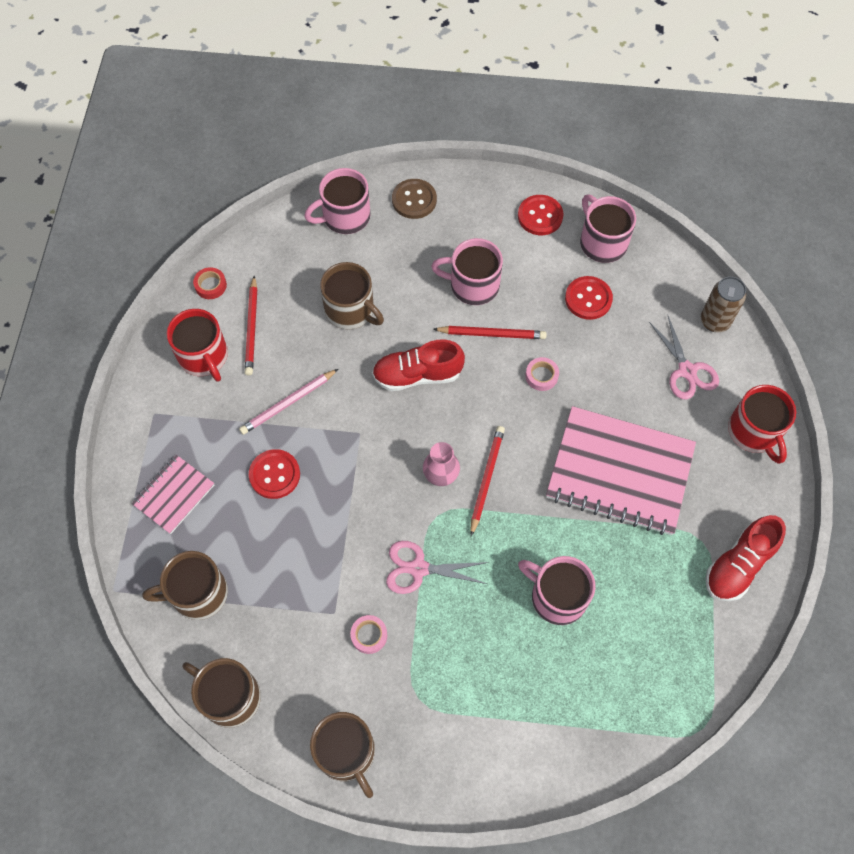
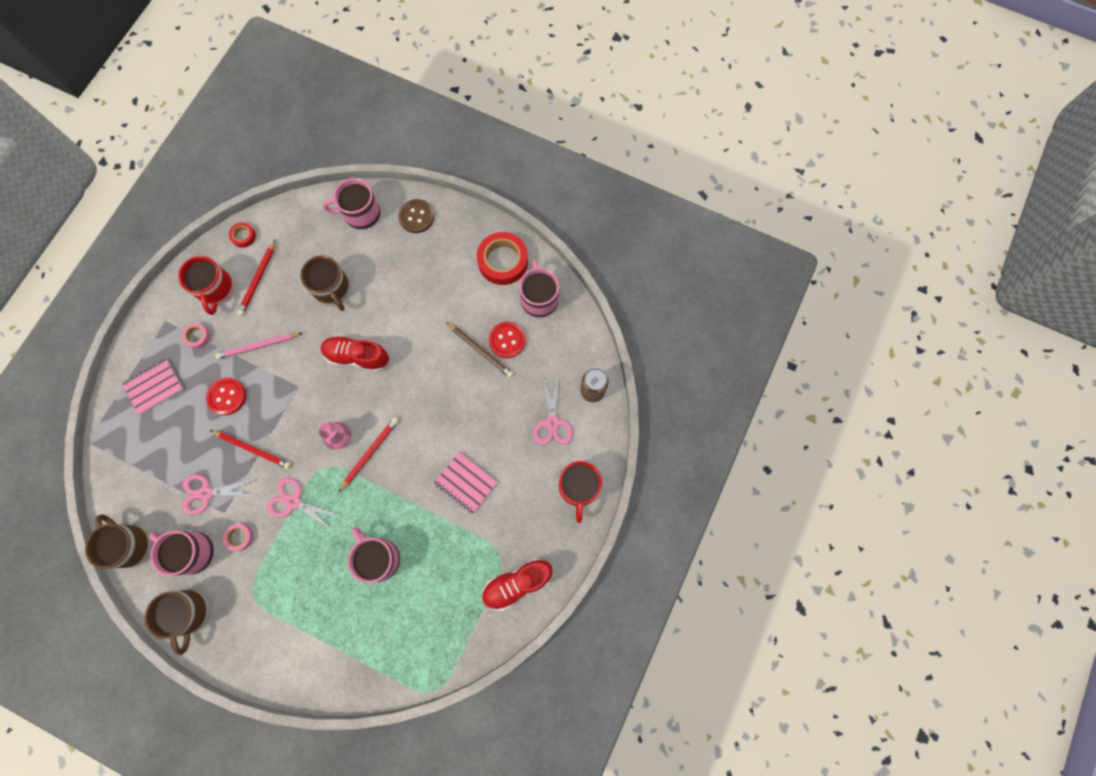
camera: 20 degrees right, 10 degrees up
brown mug [142,551,228,620] -> none
pink mug [431,238,503,305] -> pink mug moved to [149,530,214,576]
red pencil [433,326,547,339] -> red pencil moved to [210,430,291,469]
red button [518,195,563,235] -> red tape [477,232,528,285]
pink tape [525,357,559,391] -> pink tape moved to [181,323,210,349]
pink notebook [546,406,696,535] -> pink notebook [434,452,498,514], size x0.51
none -> pink scissors [182,474,257,515]
none -> brown pencil [446,322,513,378]

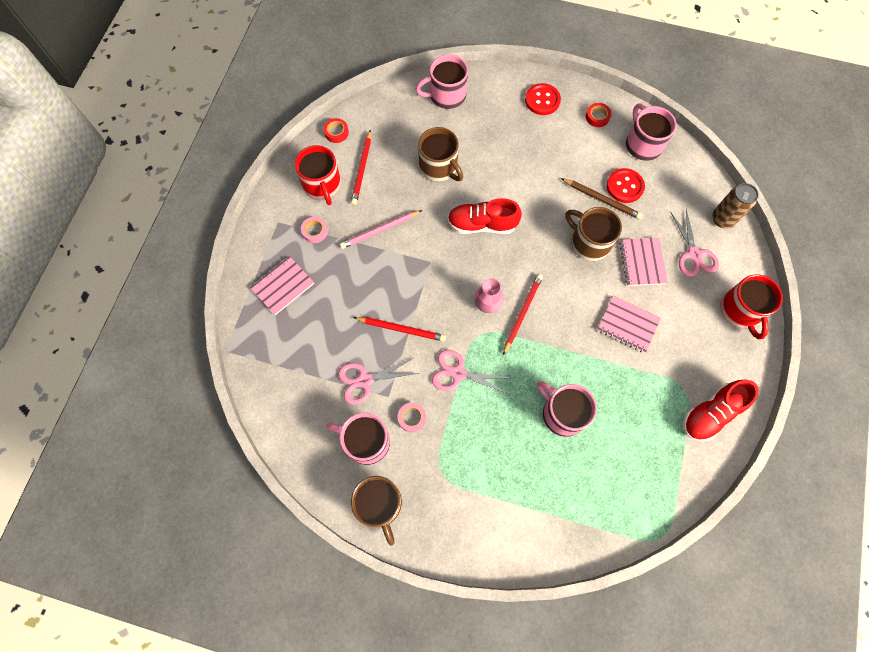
camera: 10 degrees left, 5 degrees down
brown mug [85,515,152,569] -> brown mug moved to [565,207,622,261]
red button [206,378,246,415] -> red button moved to [525,83,561,115]
brown button [398,199,434,233] -> none
red tape [477,232,528,285] -> red tape [586,103,611,127], size x0.48
none -> pink notebook [619,238,667,286]

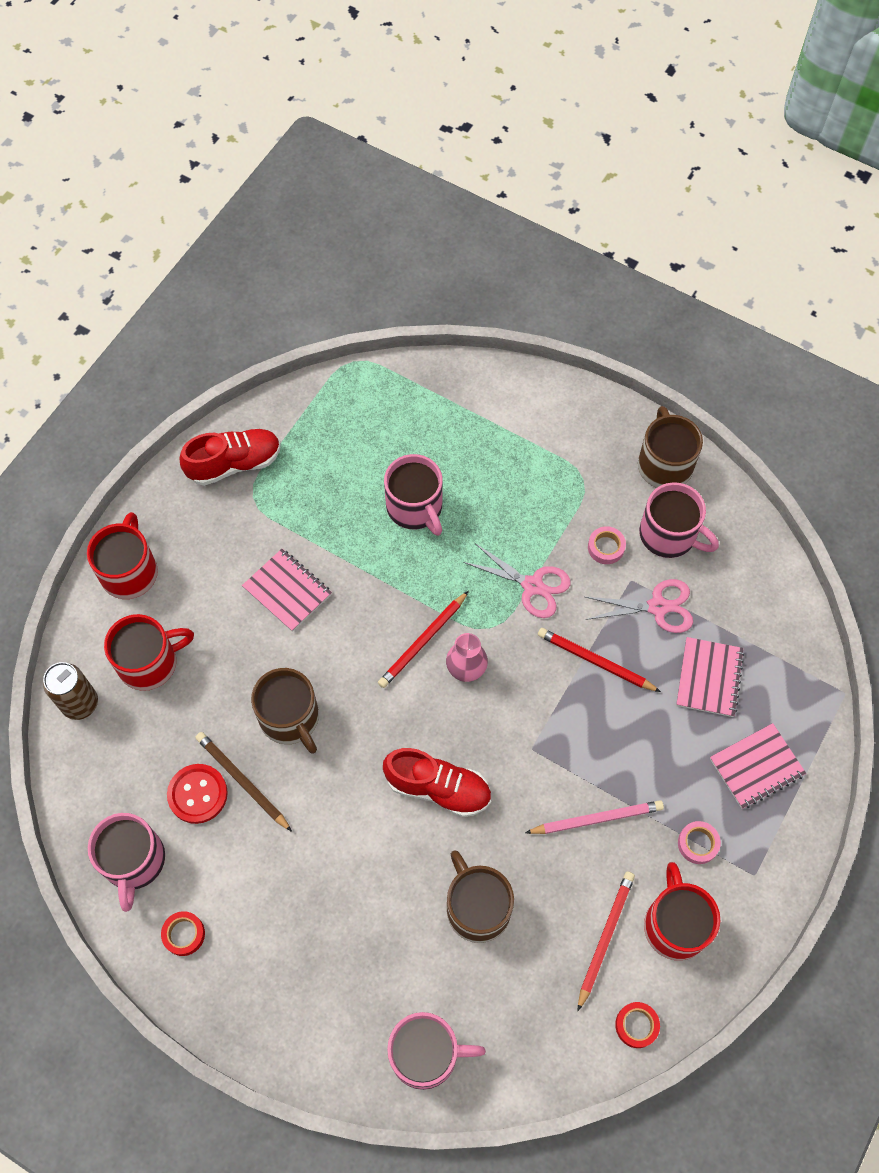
camera: 165 degrees left, 5 degrees down
red button [525,83,561,115] -> none
pink notebook [619,238,667,286] -> pink notebook moved to [676,637,744,717]
pink scissors [670,209,719,277] -> red mug [104,614,194,691]

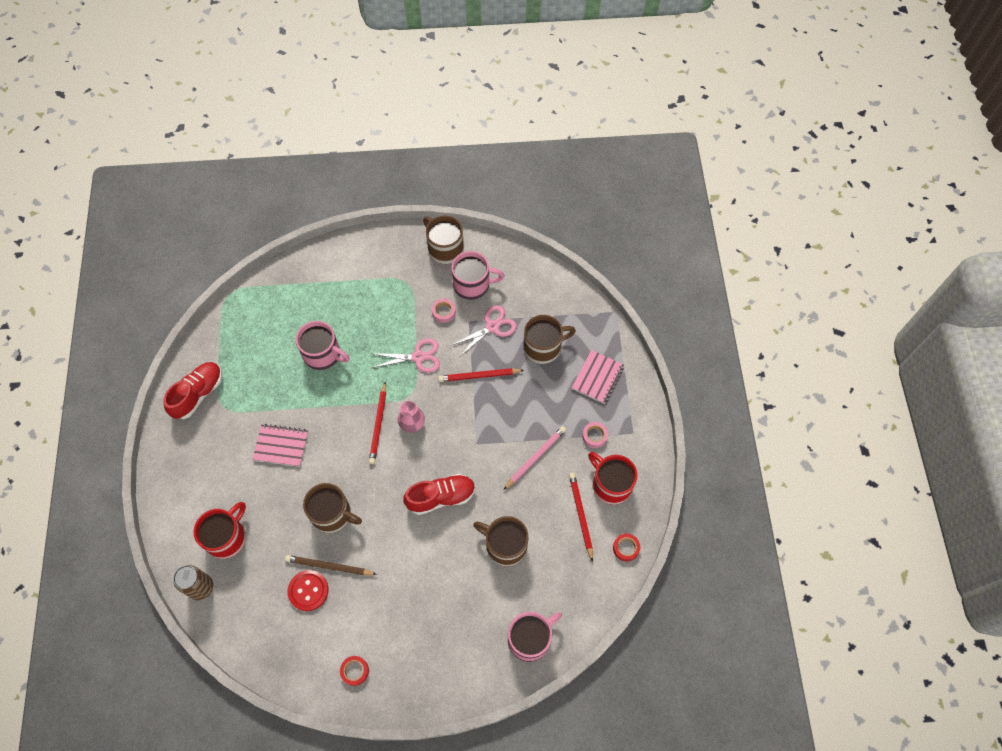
camera: 35 degrees left, 0 degrees up
red mug [87,512,158,599] -> none
pink mug [88,813,165,912] -> none
pink notebook [676,637,744,717] -> brown mug [523,315,576,364]

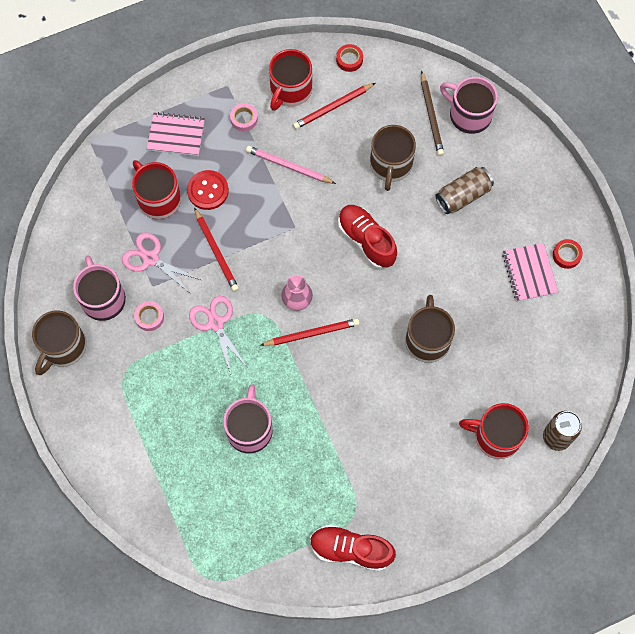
camera: 110 degrees left, 5 degrees up
pink notebook [252,424,308,467] -> pink notebook moved to [502,243,558,302]
brown pencil [285,555,377,575] -> brown pencil moved to [421,71,444,156]
red button [288,570,328,611] -> red button moved to [187,170,229,210]
brown mug [523,315,576,364] -> red mug [132,160,181,219]
none -> brown can [435,167,494,214]

